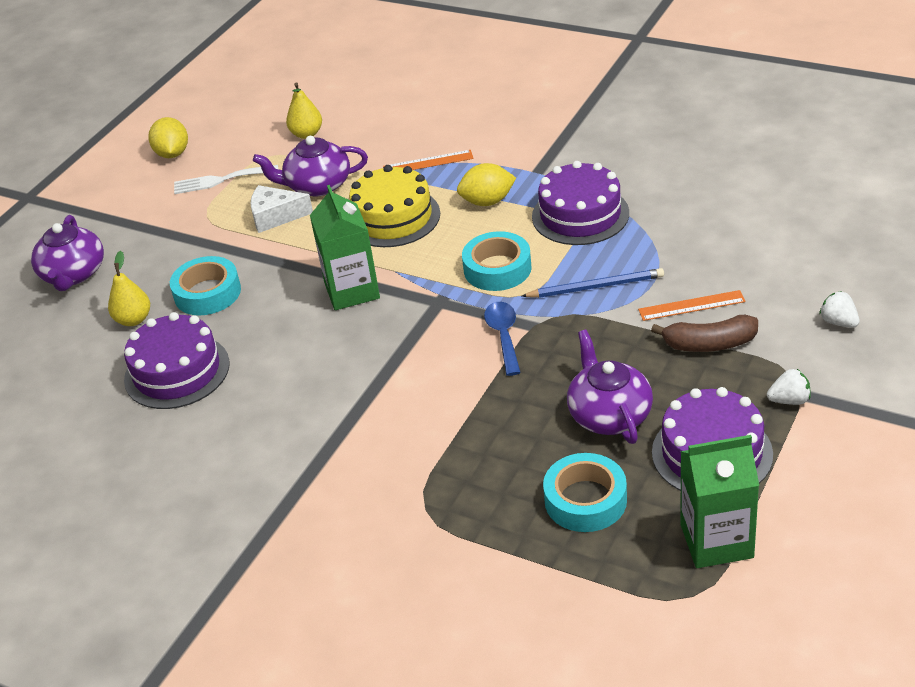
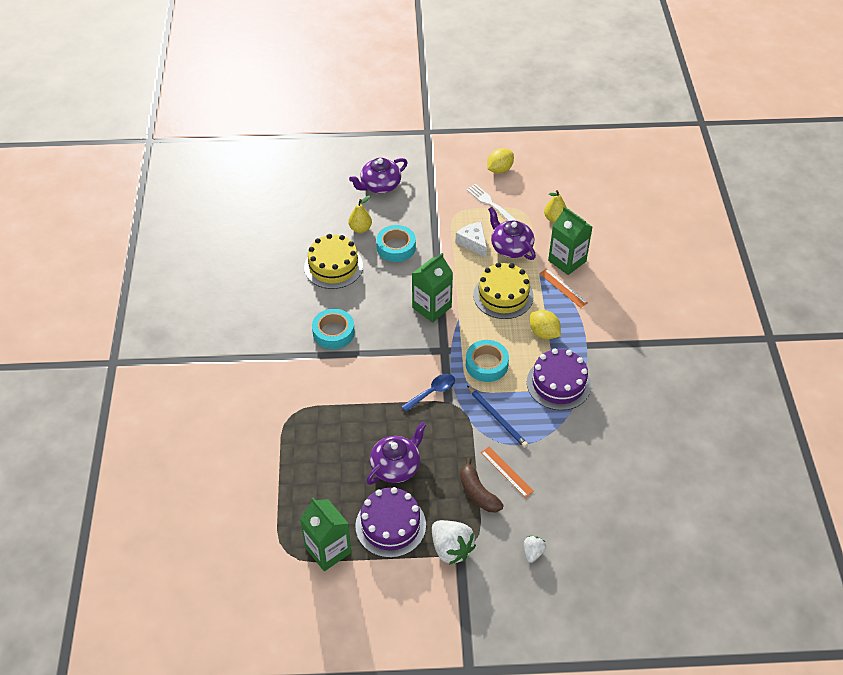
camera: 55 degrees right, 10 degrees up
purple cake [124,312,230,409] -> yellow cake [304,234,363,289]
turquoise tape [543,453,627,532] -> turquoise tape moved to [312,309,355,349]
white strawberry [767,369,810,405] -> white strawberry [432,520,476,565], size x1.87
none -> green carton [548,206,592,275]

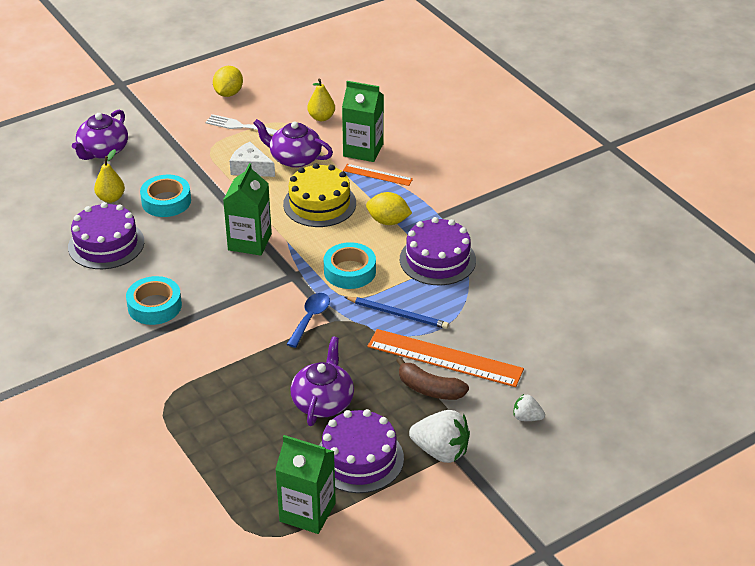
camera: 30 degrees left, 10 degrees down
yellow cake [304,234,363,289] -> purple cake [68,202,144,269]
orange ruler [481,446,534,498] -> orange ruler [367,329,524,387], size x1.91
white strawberry [524,536,546,563] -> white strawberry turned 60 degrees counterclockwise [513,394,545,421]

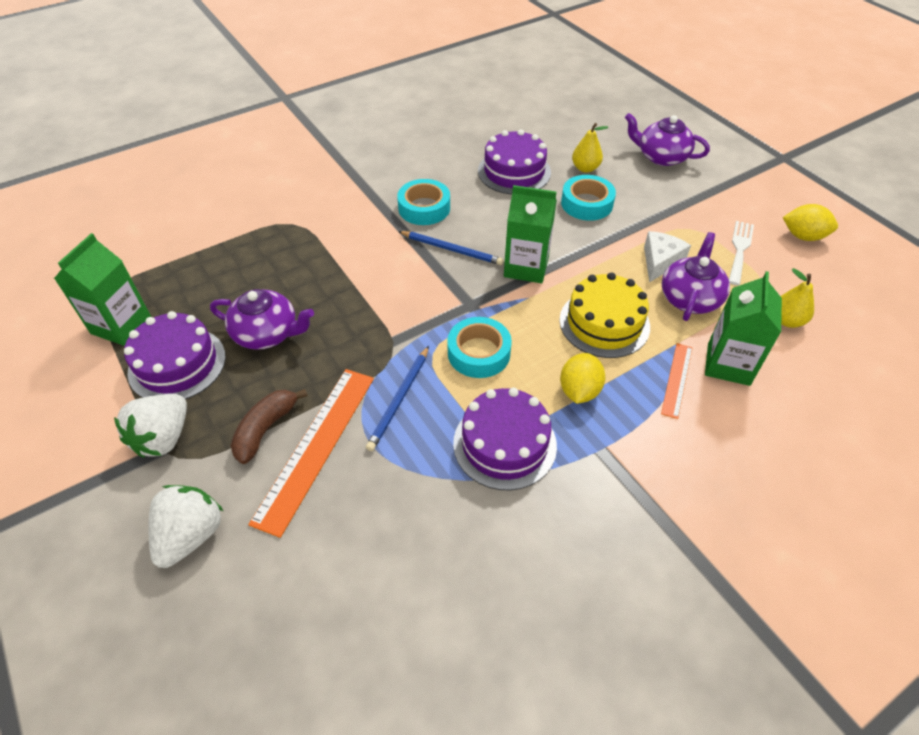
camera: 90 degrees right, 10 degrees up
blue spoon [287,293,330,348] -> none
white strawberry [513,394,545,421] -> white strawberry [148,485,223,568], size x1.87
none -> blue pencil [398,231,504,265]

